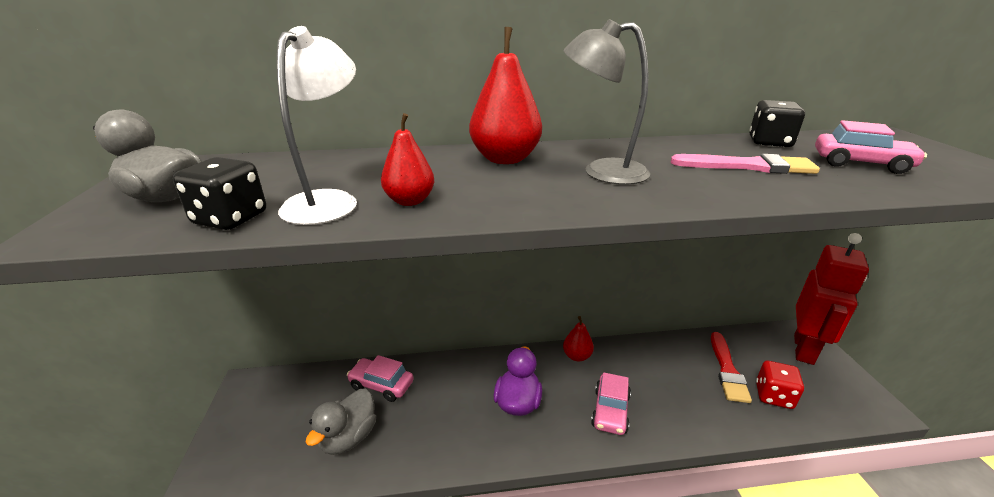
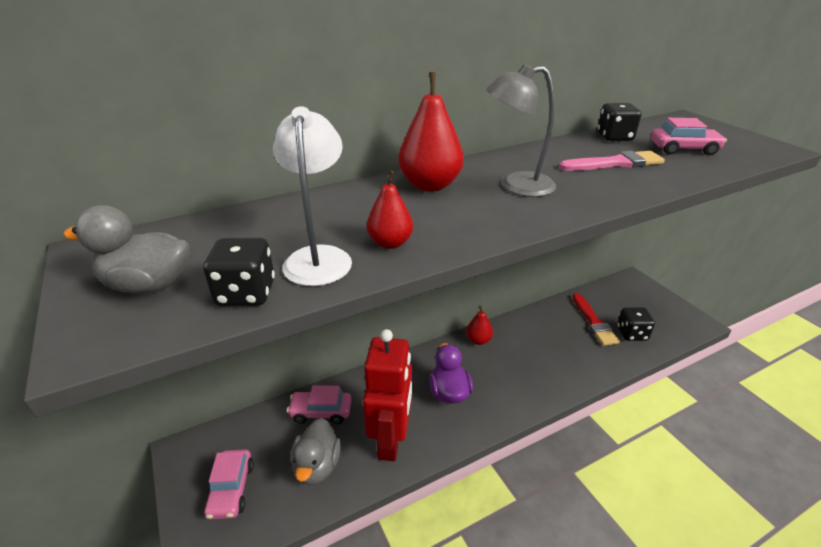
camera: 20 degrees left, 5 degrees up
pink car [591,372,631,435] -> pink car moved to [204,449,254,520]
red dice [756,361,804,409] -> black dice [617,307,655,341]
red robot [794,233,869,365] -> red robot moved to [363,329,412,461]

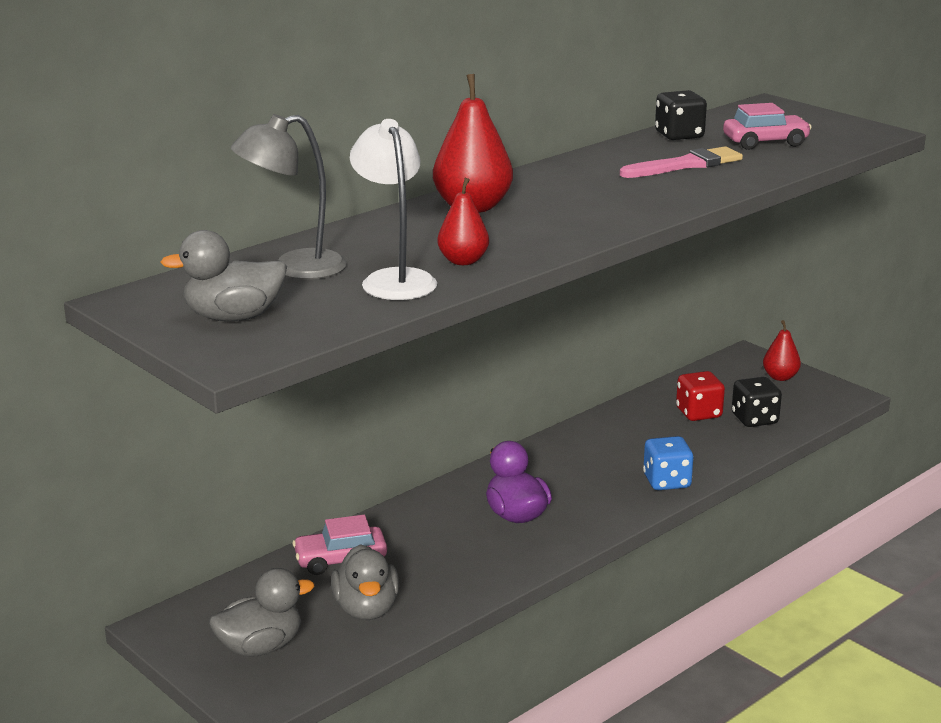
camera: 15 degrees left, 10 degrees down
black dice [203,238,275,306] -> none
pink car [204,449,254,520] -> grey duck [209,568,314,657]
red robot [363,329,412,461] -> none
red pear [466,306,493,345] -> red pear moved to [763,320,801,381]
grey lamp [486,64,556,197] -> grey lamp moved to [231,114,347,279]
red brush [572,293,620,346] -> red dice [676,371,725,421]
none -> blue dice [643,436,694,490]

